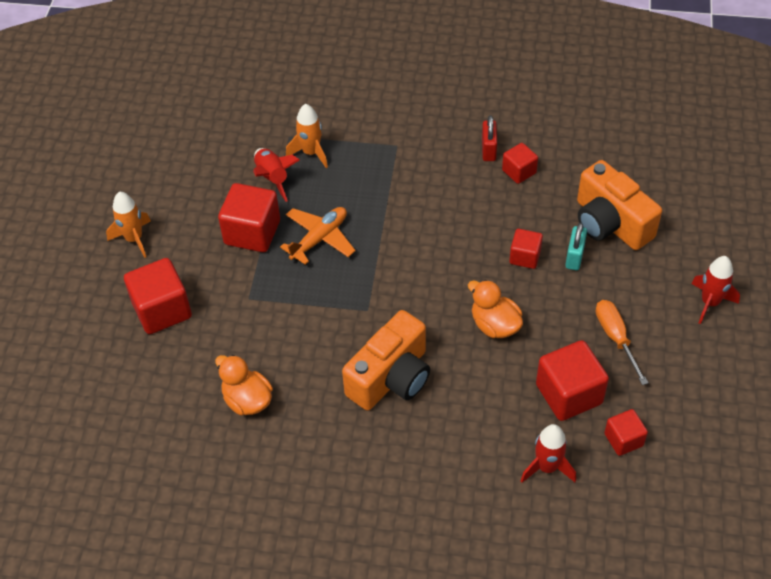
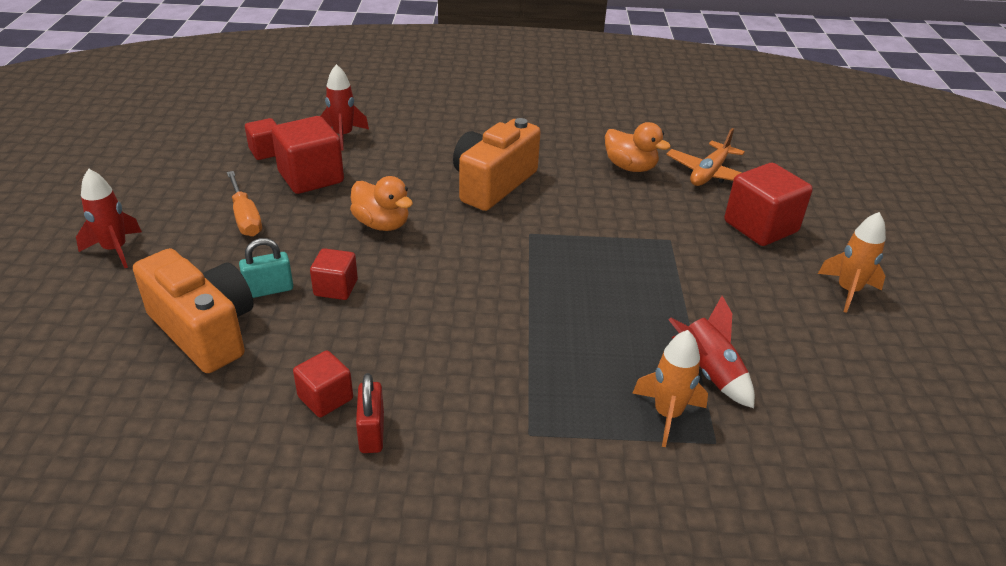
camera: 170 degrees right, 15 degrees down
red cube [218,183,280,252] -> none
orange plane [280,207,356,265] -> orange plane moved to [666,128,745,186]
turquoise padlock [565,223,587,270] -> turquoise padlock turned 60 degrees clockwise [239,238,293,298]

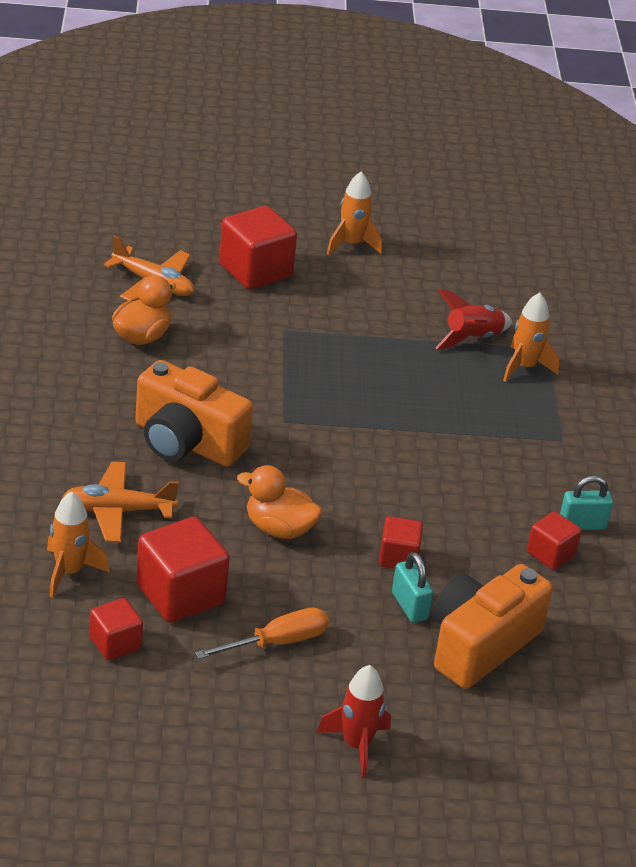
camera: 95 degrees left, 0 degrees up
red rocket [321,64,369,151] -> orange rocket [47,491,109,598]
orange duck [350,176,413,231] -> orange duck turned 105 degrees counterclockwise [237,465,322,539]
red padlock [356,373,384,453] -> turquoise padlock [560,475,613,530]
none -> orange plane [62,461,179,543]

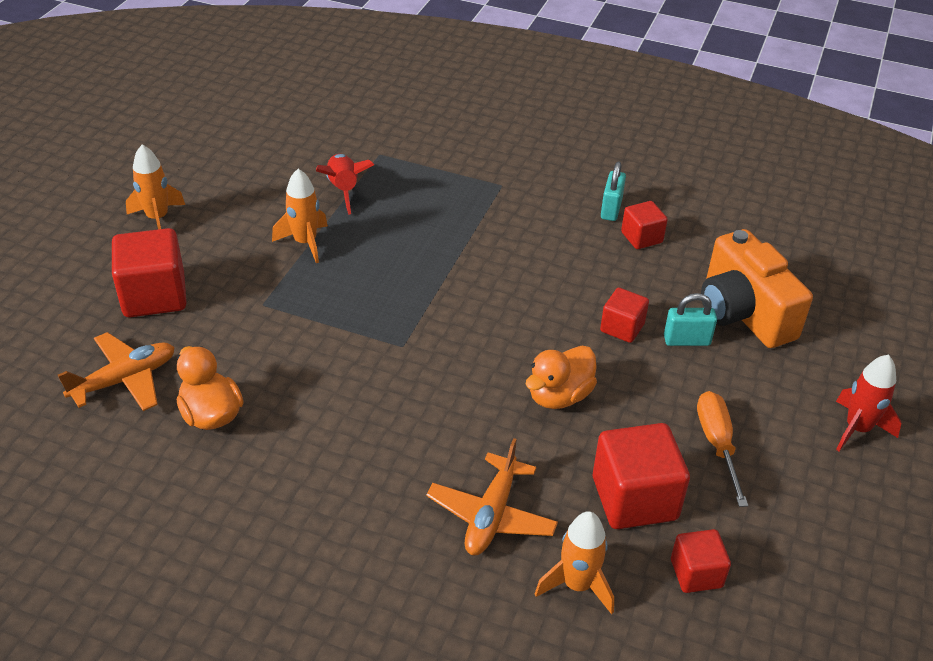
camera: 65 degrees left, 5 degrees up
orange camera [135,360,253,467] -> none
orange rocket [503,293,559,382] -> orange rocket moved to [272,169,328,263]

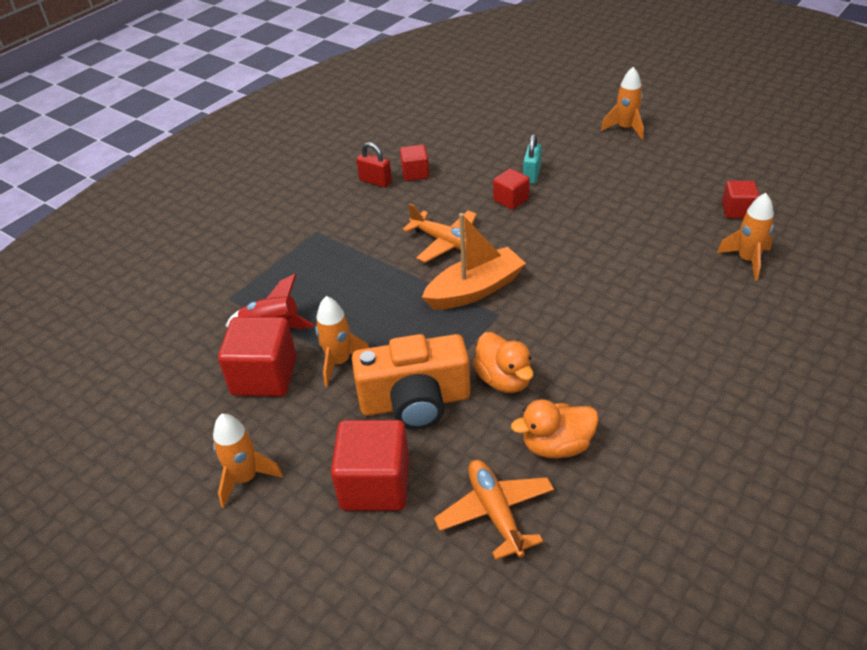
camera: 70 degrees left, 0 degrees up
orange plane [426,438,558,555] -> orange plane moved to [403,203,477,263]
orange duck [525,346,597,409] -> orange duck moved to [473,332,534,393]
red cube [593,423,690,529] -> red cube moved to [218,317,296,397]
turquoise padlock [601,161,626,221] -> red padlock [356,142,392,188]
orange screwdriver [697,391,748,507] -> none
orange camera [701,229,813,348] -> orange camera moved to [352,334,470,430]
red rocket [836,355,901,451] -> orange rocket [601,67,644,140]
none -> orange boat [422,213,526,310]

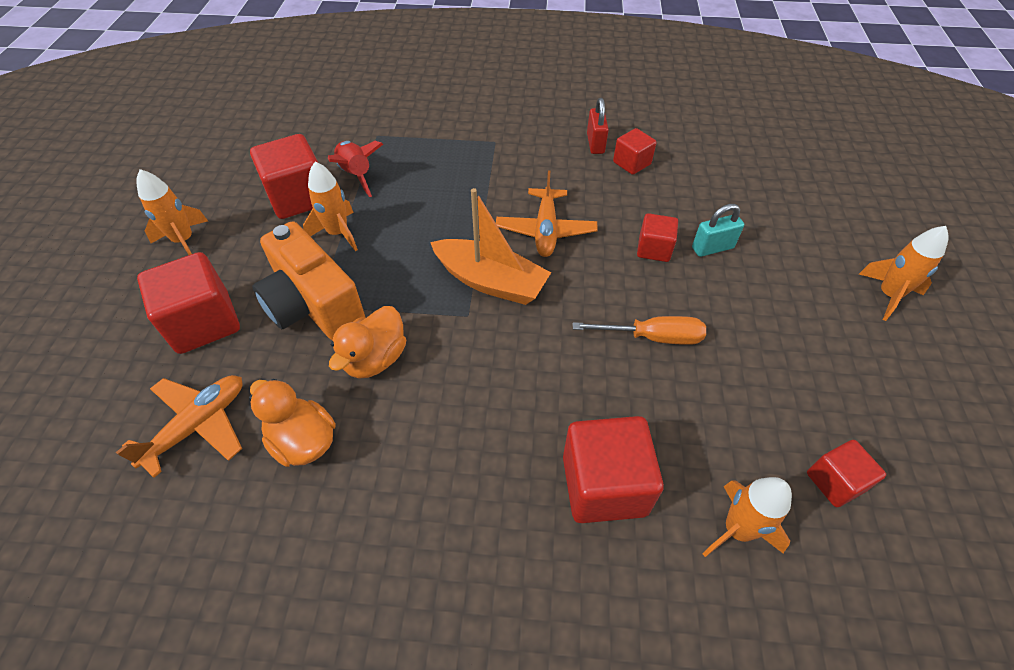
camera: 55 degrees right, 10 degrees up
none -> red cube [563,416,664,523]
none -> orange screwdriver [573,316,706,345]

